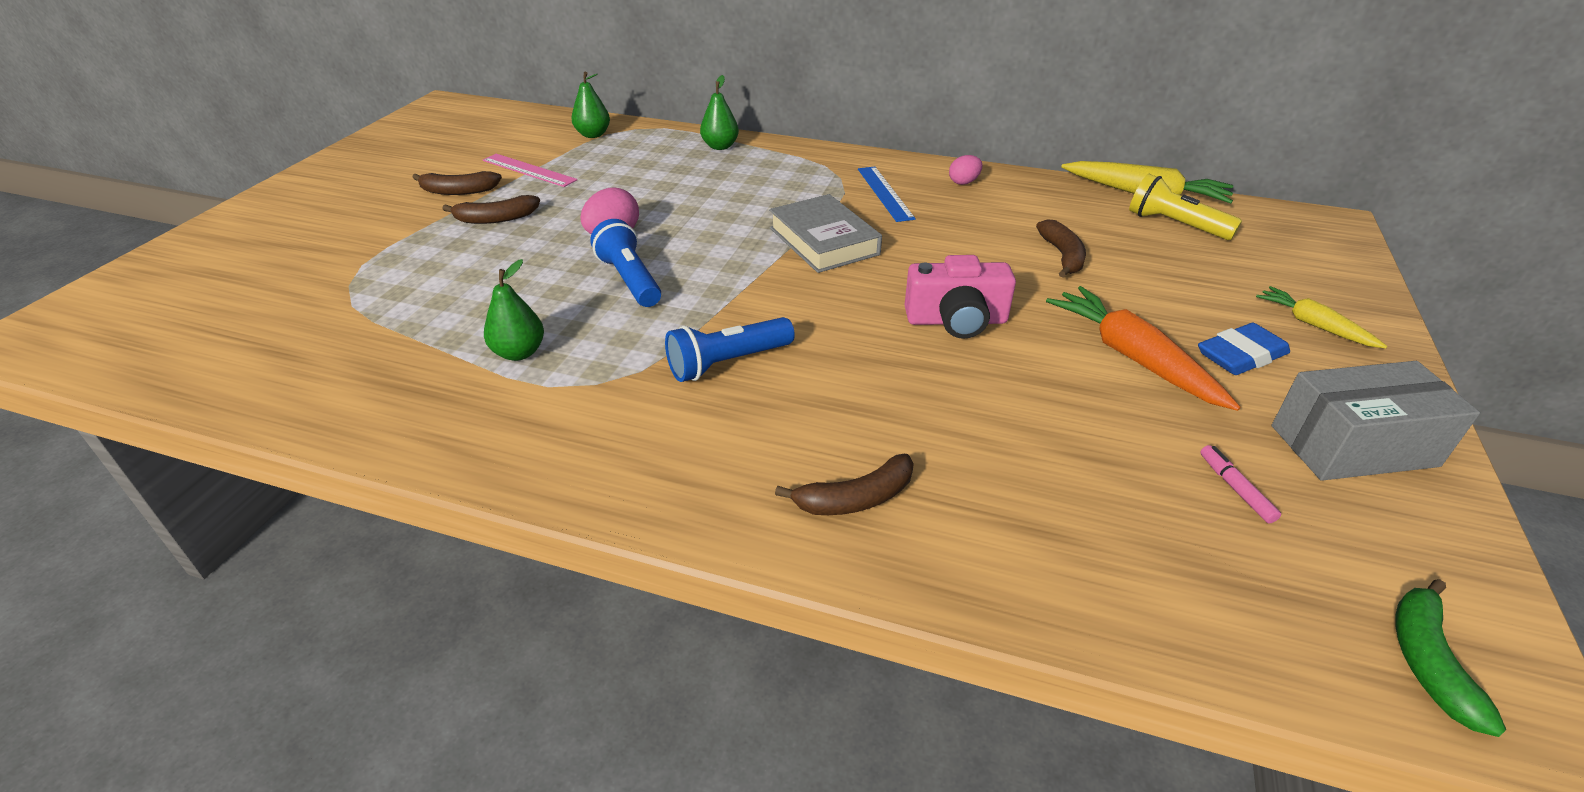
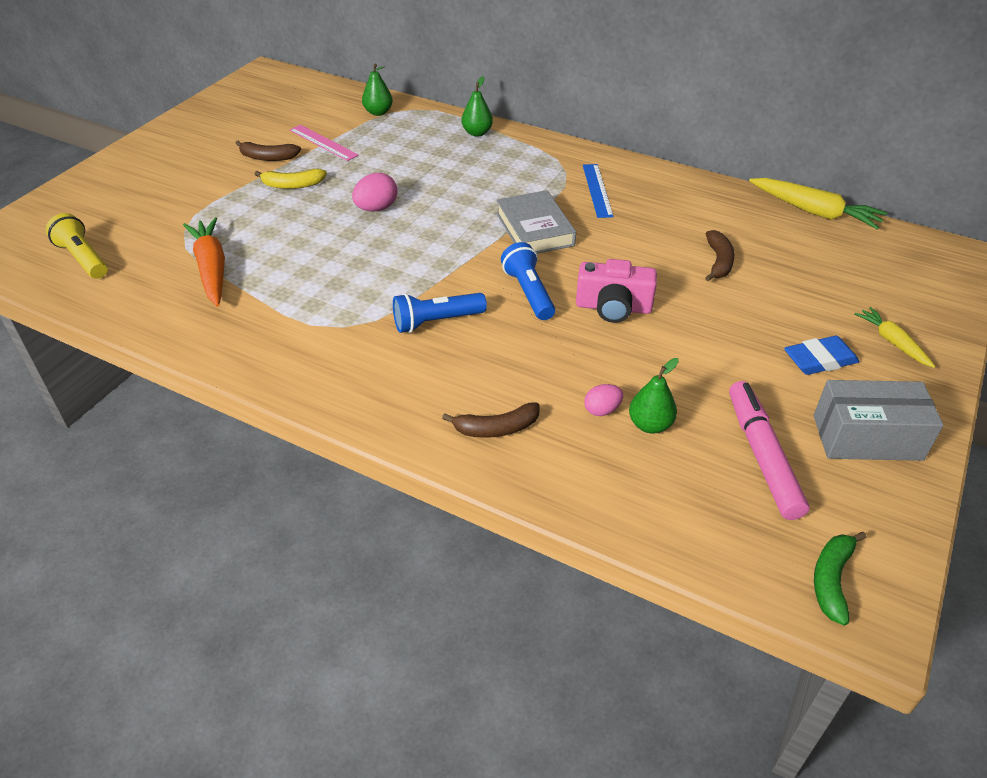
camera: 10 degrees right, 5 degrees up
brown banana [442,195,540,224] -> yellow banana [255,169,327,189]
green pear [484,259,544,361] -> green pear moved to [629,358,679,434]
blue flashlight [590,219,661,307] -> blue flashlight moved to [501,242,555,320]
pink egg [949,155,982,185] -> pink egg moved to [584,384,623,416]
orange carrot [1046,286,1241,411] -> orange carrot moved to [183,217,225,307]
yellow flashlight [1129,174,1242,240] -> yellow flashlight moved to [46,213,108,279]
pink marker [1200,445,1281,523] -> pink marker [729,381,809,520], size x2.37

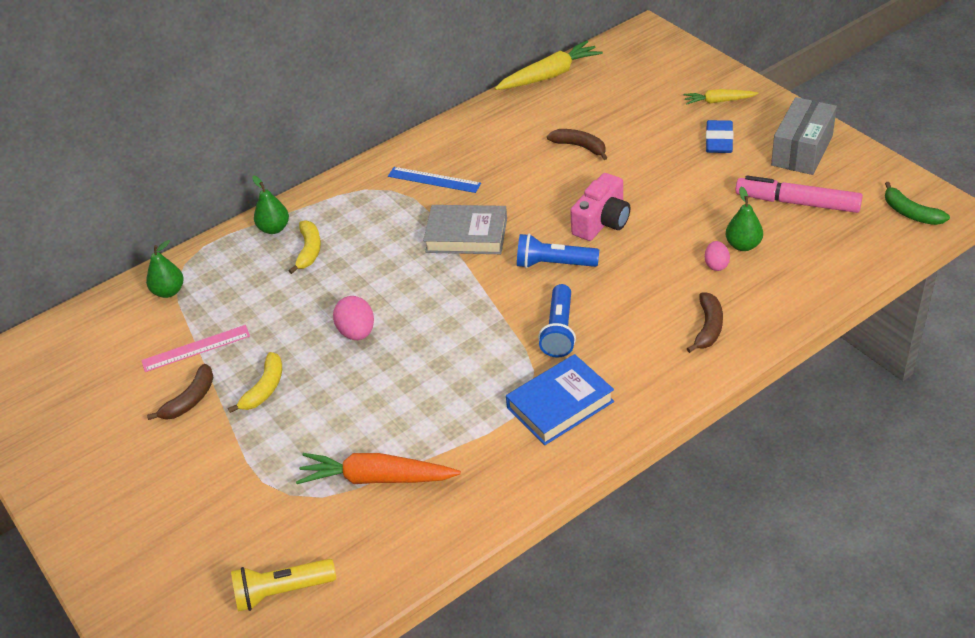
camera: 60 degrees left, 0 degrees up
none -> yellow banana [289,220,321,274]
none -> blue book [506,354,614,445]

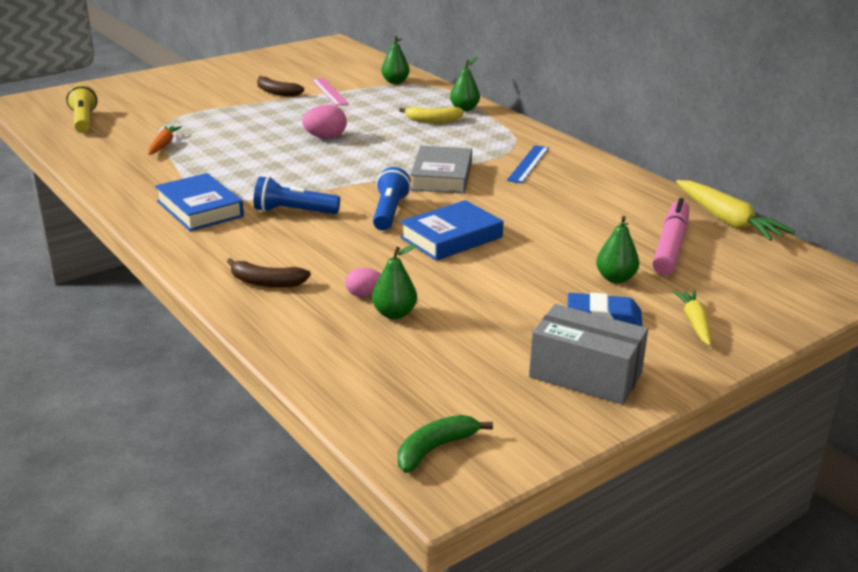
camera: 85 degrees right, 15 degrees down
yellow banana [228,352,282,413] -> none
orange carrot [296,453,461,484] -> orange carrot [148,126,182,155], size x0.59
brown banana [547,129,608,160] -> none
pink camera [570,173,630,241] -> blue book [400,200,504,261]
pink marker [736,176,863,213] -> pink marker moved to [653,198,689,275]
none -> green pear [596,216,639,283]

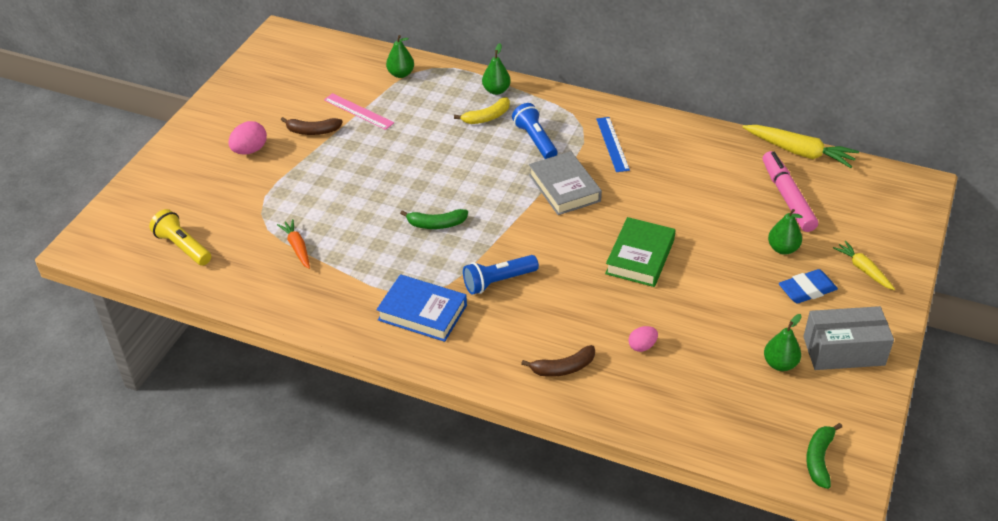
camera: 30 degrees left, 15 degrees up
pink egg [302,105,347,138] -> pink egg moved to [228,121,267,155]
green pear [372,244,417,319] -> green pear moved to [764,314,802,371]
blue flashlight [373,167,411,230] -> blue flashlight moved to [512,103,558,159]
blue book [400,200,504,261] -> green book [605,217,675,287]
none -> green banana [400,209,468,229]

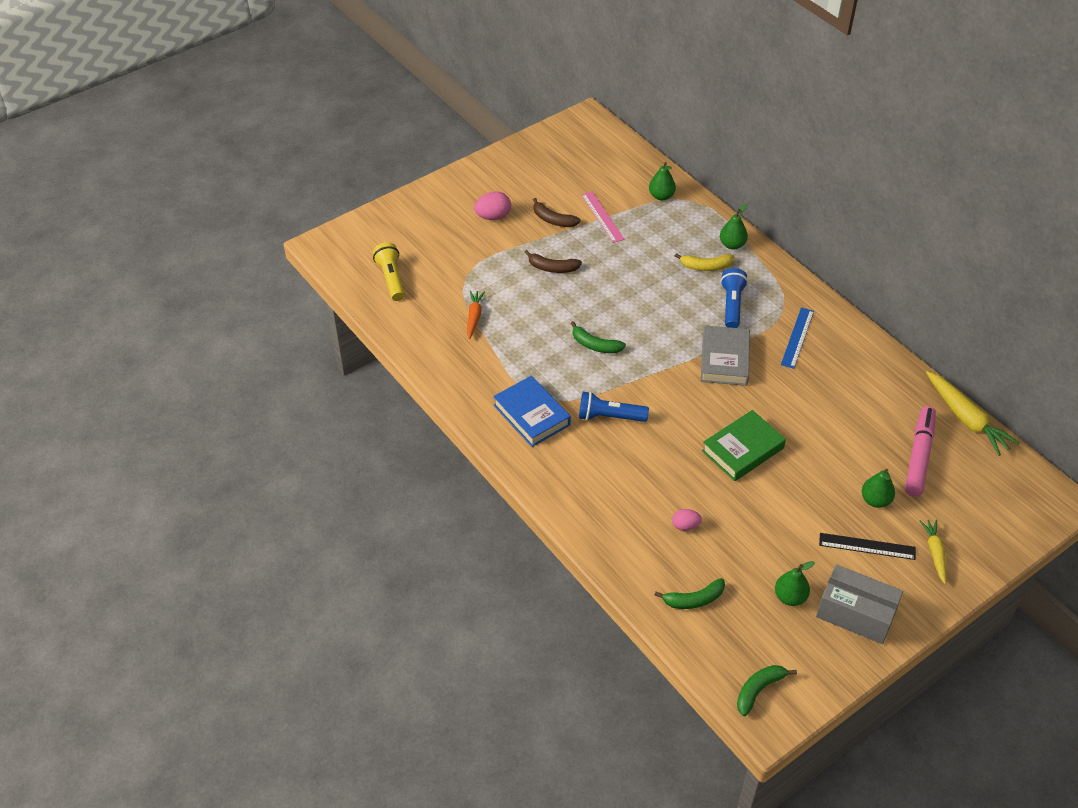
camera: 30 degrees right, 5 degrees up
brown banana [521,345,595,377] -> brown banana moved to [524,250,582,273]
blue eraser [779,269,838,304] -> black ruler [819,533,916,560]
none -> green banana [655,578,725,609]

